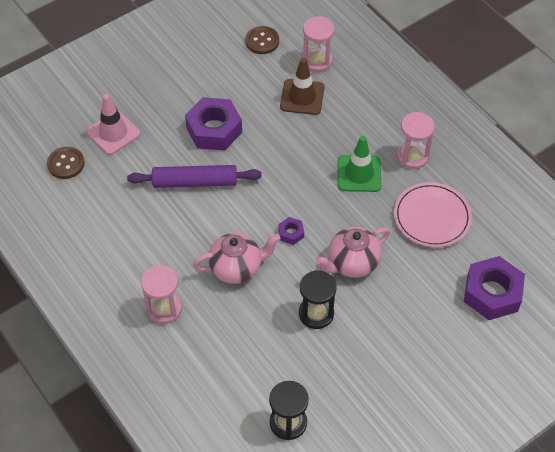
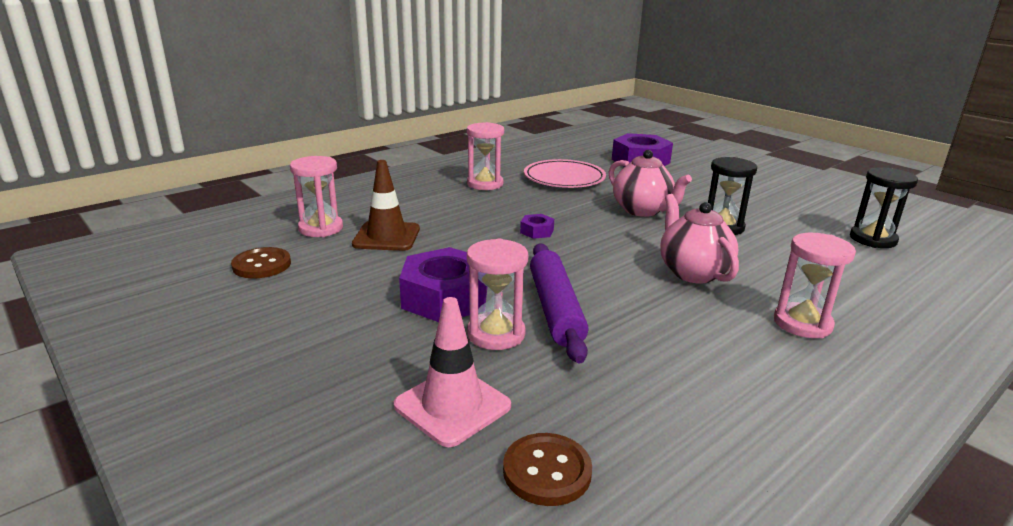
camera: 95 degrees left, 30 degrees down
purple nut [278,217,304,245] -> purple nut moved to [520,214,554,239]
green traffic cone [338,136,381,192] -> none
none -> pink hourglass [467,239,528,350]

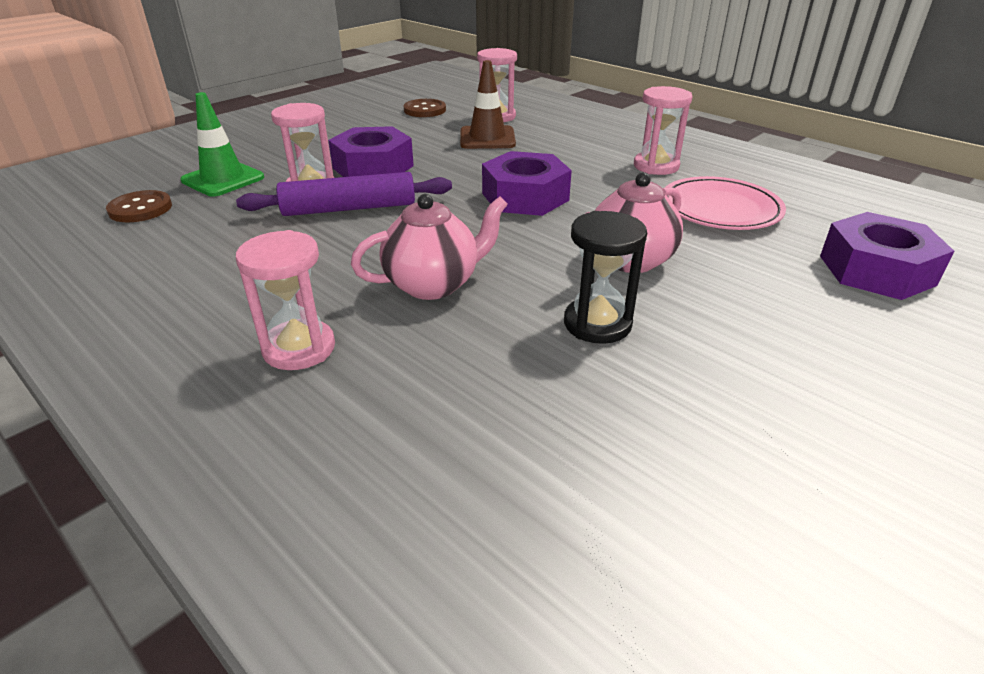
camera: 85 degrees right, 10 degrees up
pink traffic cone [394,297,511,447] -> green traffic cone [180,92,264,197]
purple nut [520,214,554,239] -> purple nut [482,151,572,216], size x2.19
black hourglass [850,167,918,248] -> none

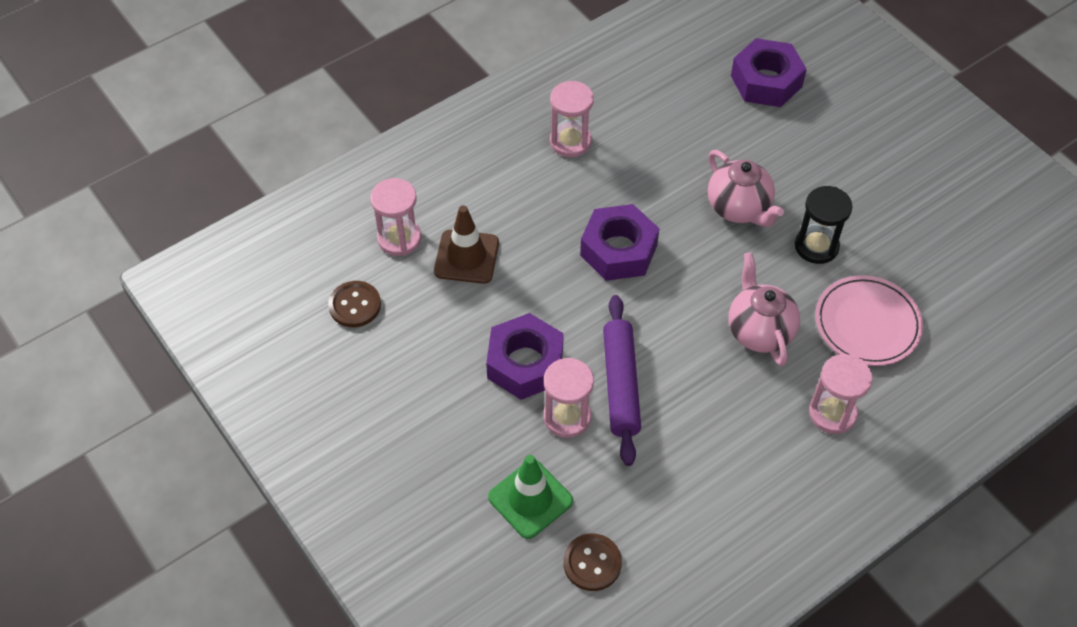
camera: 80 degrees left, 20 degrees up
pink plate [665,176,786,230] -> pink plate moved to [815,275,923,366]

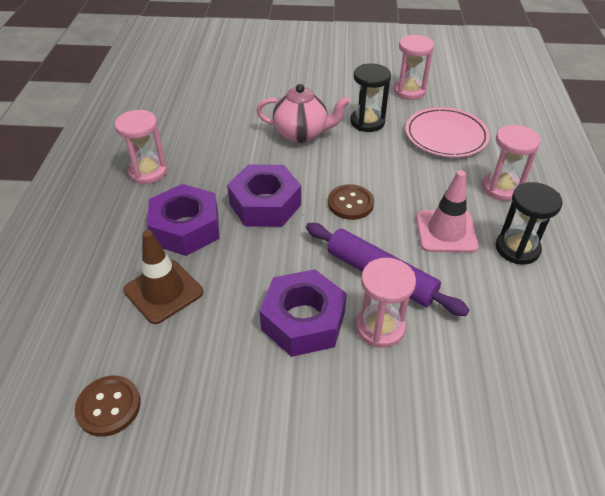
camera: 50 degrees left, 10 degrees down
pink hourglass [370,178,421,256] -> pink hourglass moved to [393,34,434,100]
green traffic cone [488,455,573,539] -> none
brown button [563,533,622,591] -> brown button moved to [328,184,374,220]
pink teapot [729,253,800,366] -> none
purple nut [731,38,807,107] -> purple nut moved to [147,184,219,256]
none -> pink traffic cone [416,170,479,253]
none -> black hourglass [496,182,563,265]

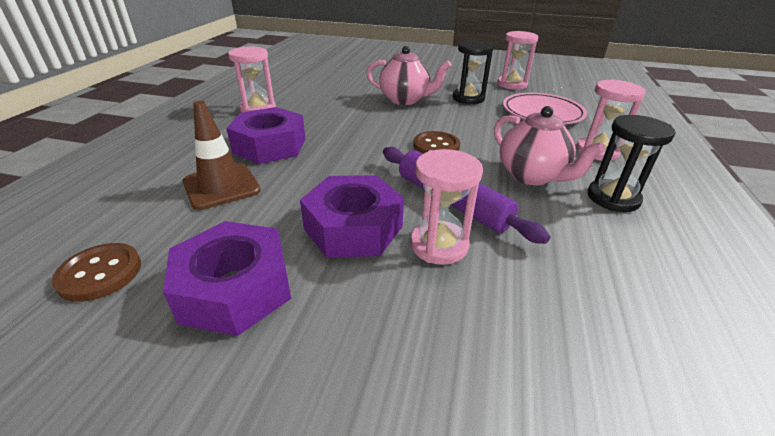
camera: 10 degrees right, 10 degrees down
purple nut [227,165,301,227] -> purple nut moved to [163,221,291,336]
pink traffic cone [416,170,479,253] -> pink teapot [494,106,606,185]

